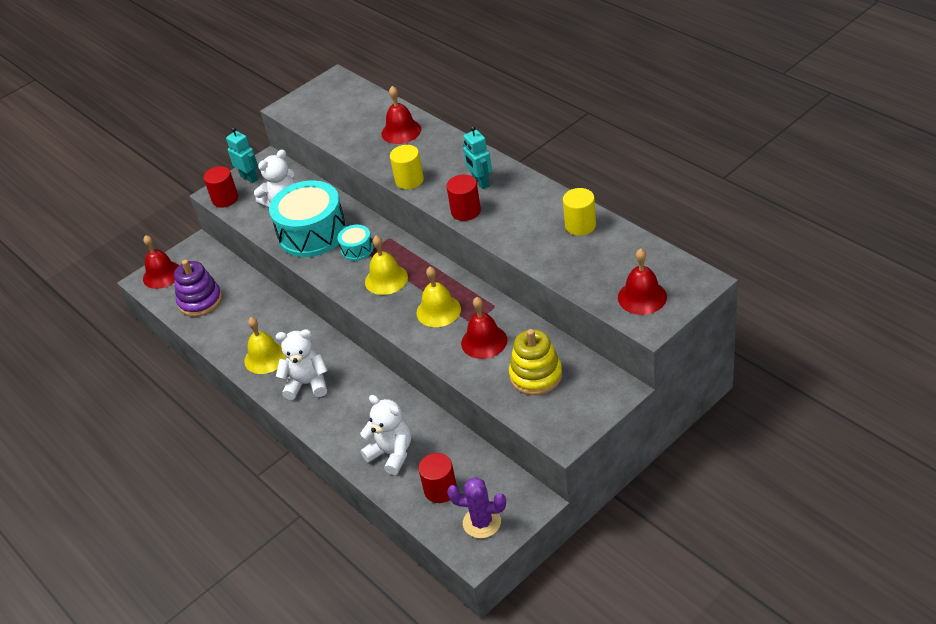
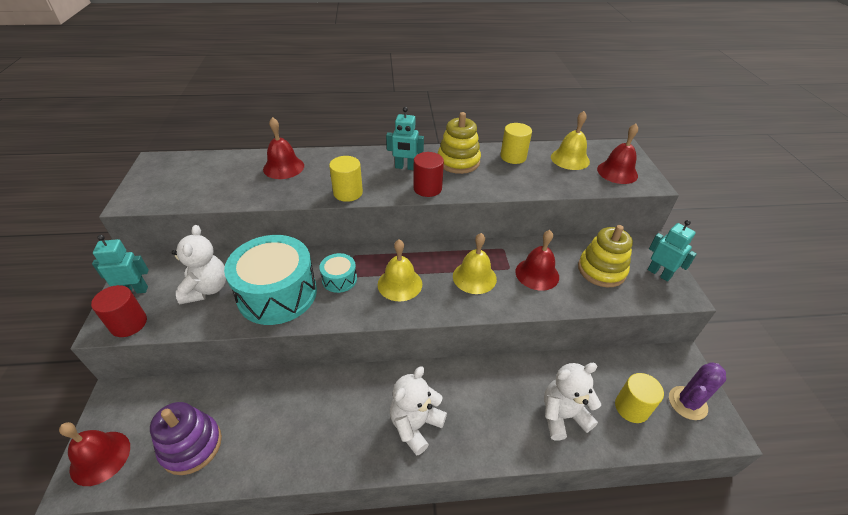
camera: 60 degrees left, 0 degrees up
yellow bell [244,317,286,374] -> yellow bell moved to [551,111,590,170]
red cylinder [418,453,457,503] -> yellow cylinder [615,373,664,423]
none -> yellow stacking toy [438,112,481,174]
none -> turquoise robot [647,220,697,282]

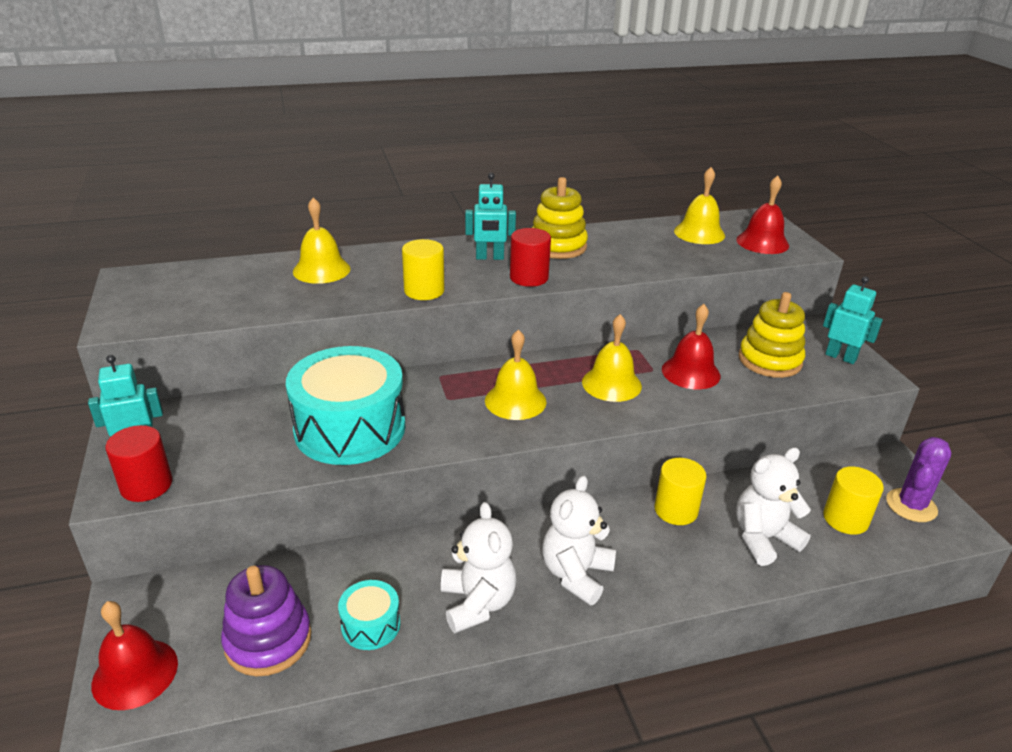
camera: 10 degrees left, 10 degrees down
white teddy bear [172,225,226,304] -> white teddy bear moved to [441,502,517,633]
red bell [263,117,304,179] -> yellow bell [293,197,351,284]
turquoise drum [319,253,357,293] -> turquoise drum moved to [338,580,400,650]
yellow cylinder [500,123,532,164] -> yellow cylinder moved to [654,458,707,525]

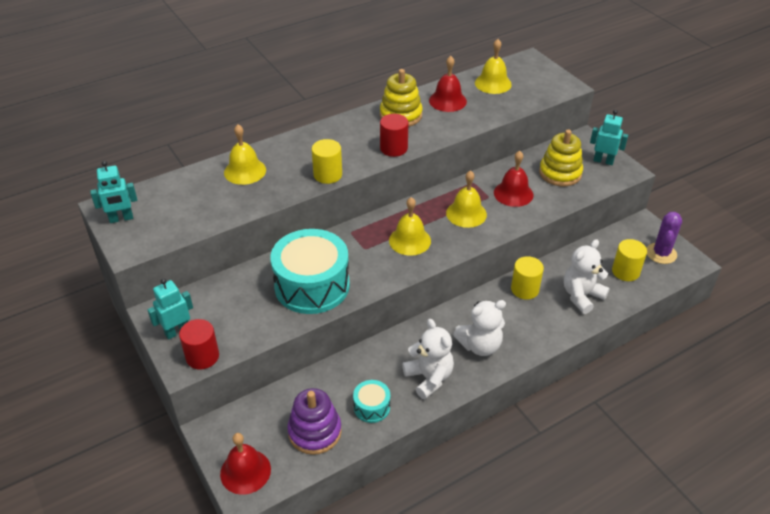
camera: 15 degrees left, 10 degrees up
turquoise robot [465,173,516,260] -> turquoise robot moved to [90,161,137,223]
white teddy bear [542,475,616,606] -> white teddy bear turned 120 degrees counterclockwise [453,300,506,356]
red bell [736,176,789,254] -> red bell moved to [429,56,467,112]

